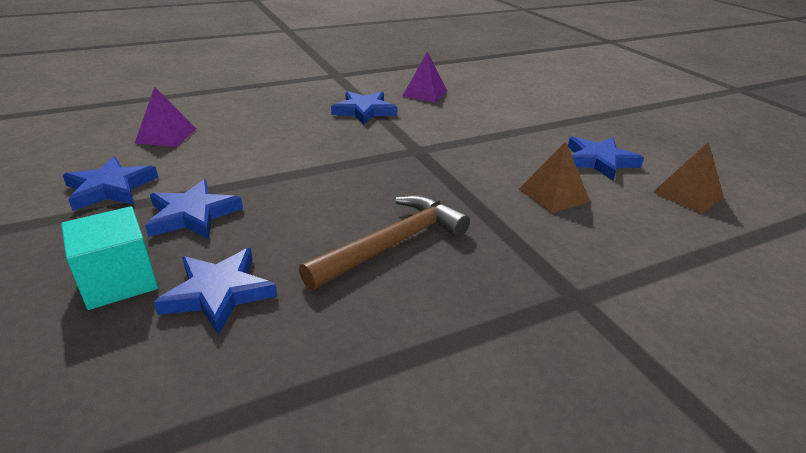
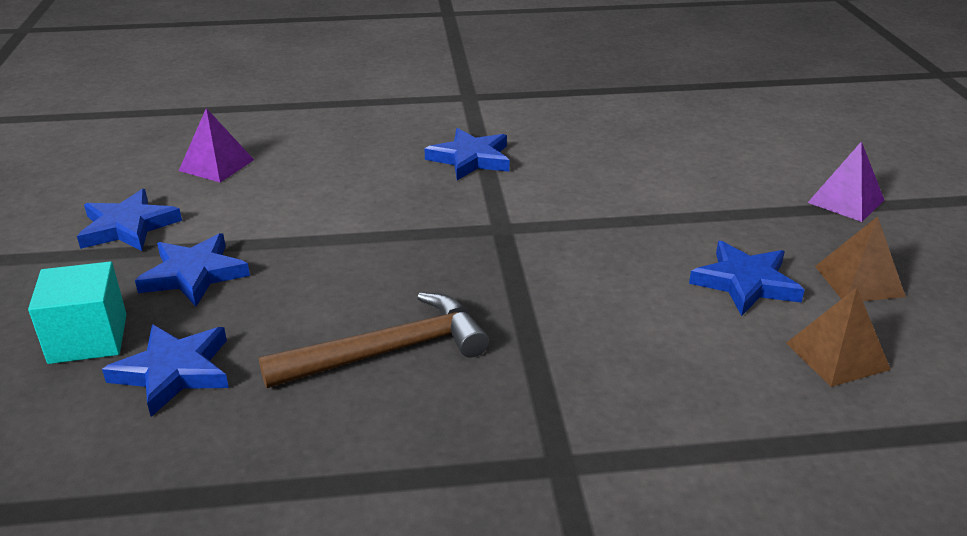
camera: 20 degrees right, 0 degrees up
purple pyramid [402,52,447,102] -> purple pyramid moved to [807,141,884,222]
brown pyramid [519,141,590,213] -> brown pyramid moved to [815,216,906,301]

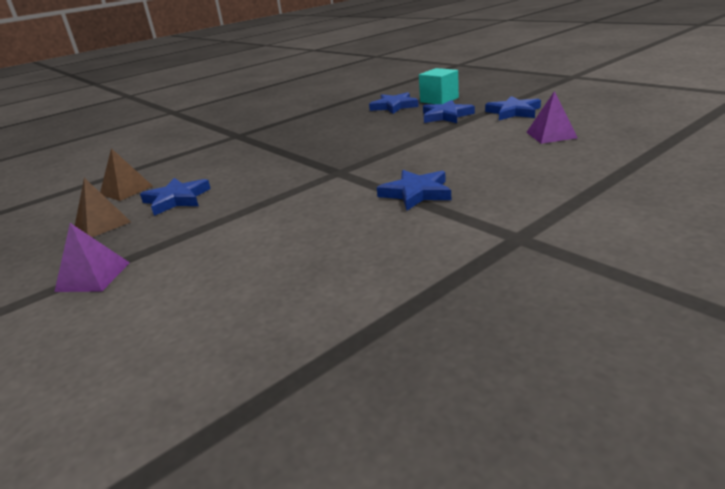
camera: 150 degrees right, 5 degrees down
brown hammer [259,292,489,388] -> none

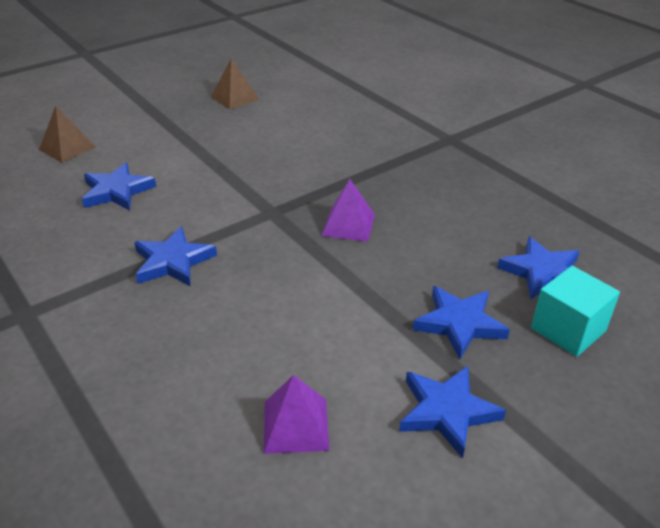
camera: 90 degrees right, 10 degrees up
purple pyramid [54,223,130,292] -> purple pyramid moved to [322,179,375,242]
brown pyramid [100,148,153,201] -> brown pyramid moved to [39,106,95,163]
blue star [140,178,211,216] -> blue star moved to [82,162,156,210]

